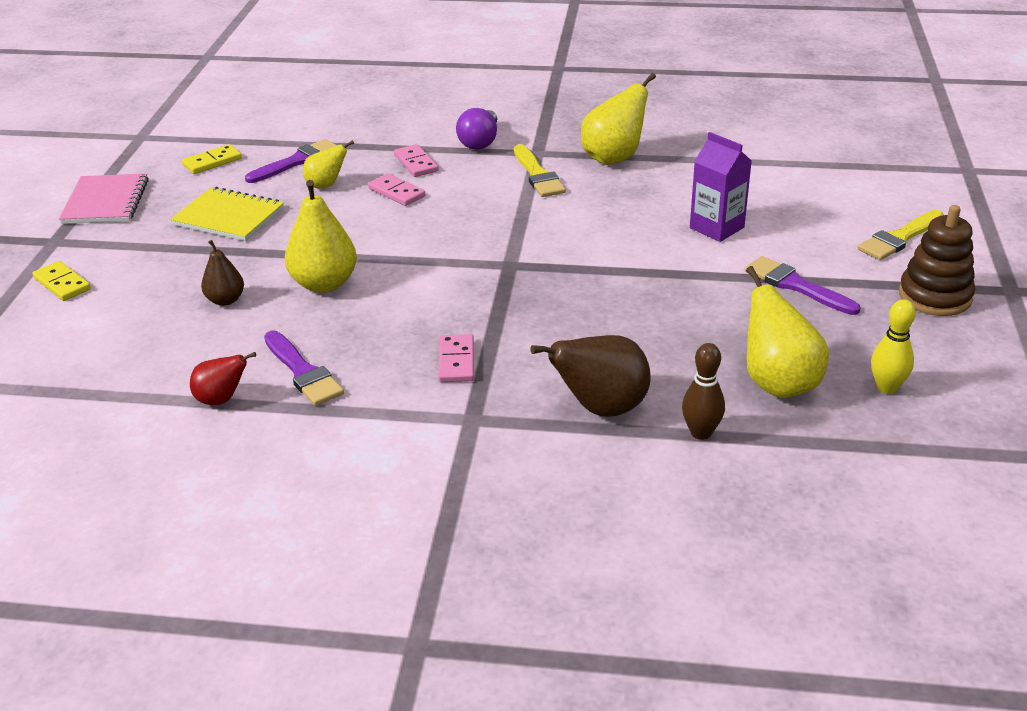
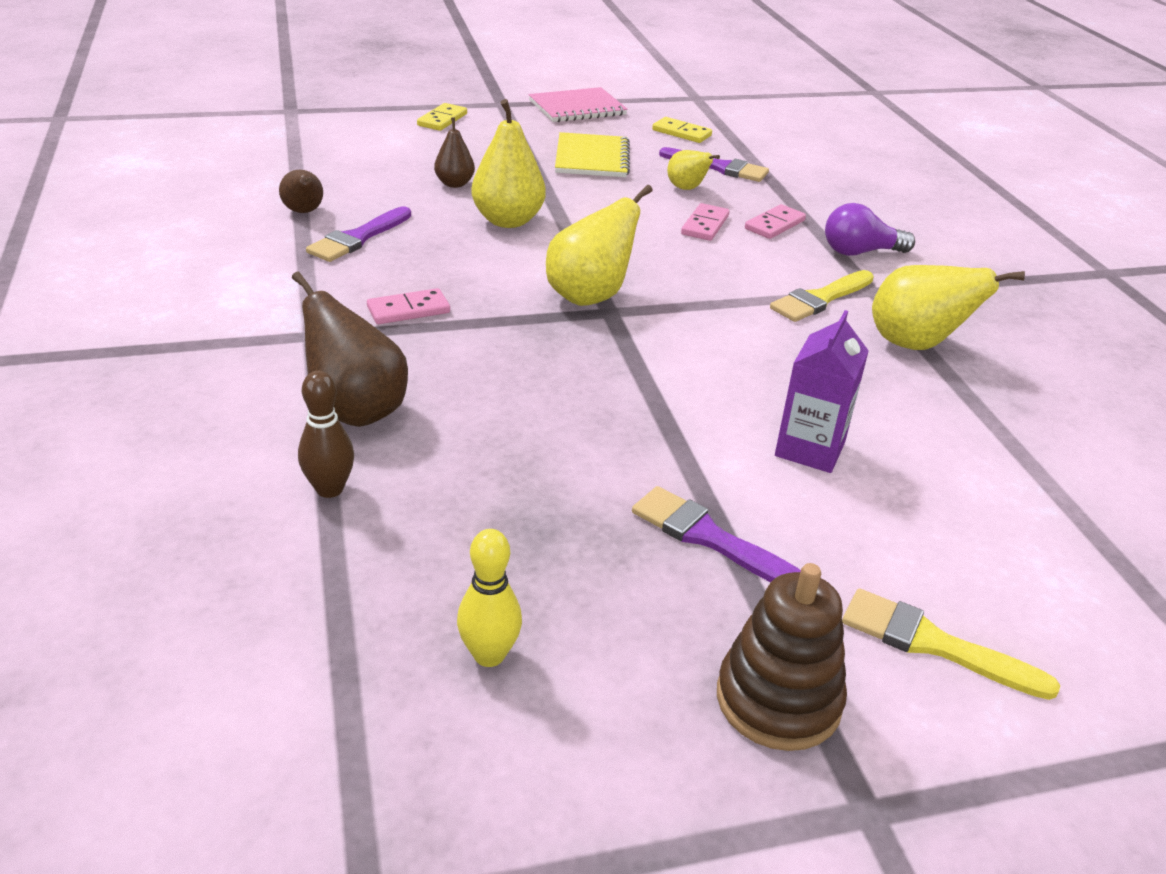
camera: 65 degrees right, 0 degrees up
red pear [190,352,256,405] -> brown pear [279,170,323,213]
purple brush [745,256,860,315] -> purple brush turned 75 degrees counterclockwise [632,486,801,582]
yellow pear [746,266,829,398] -> yellow pear moved to [546,185,653,306]

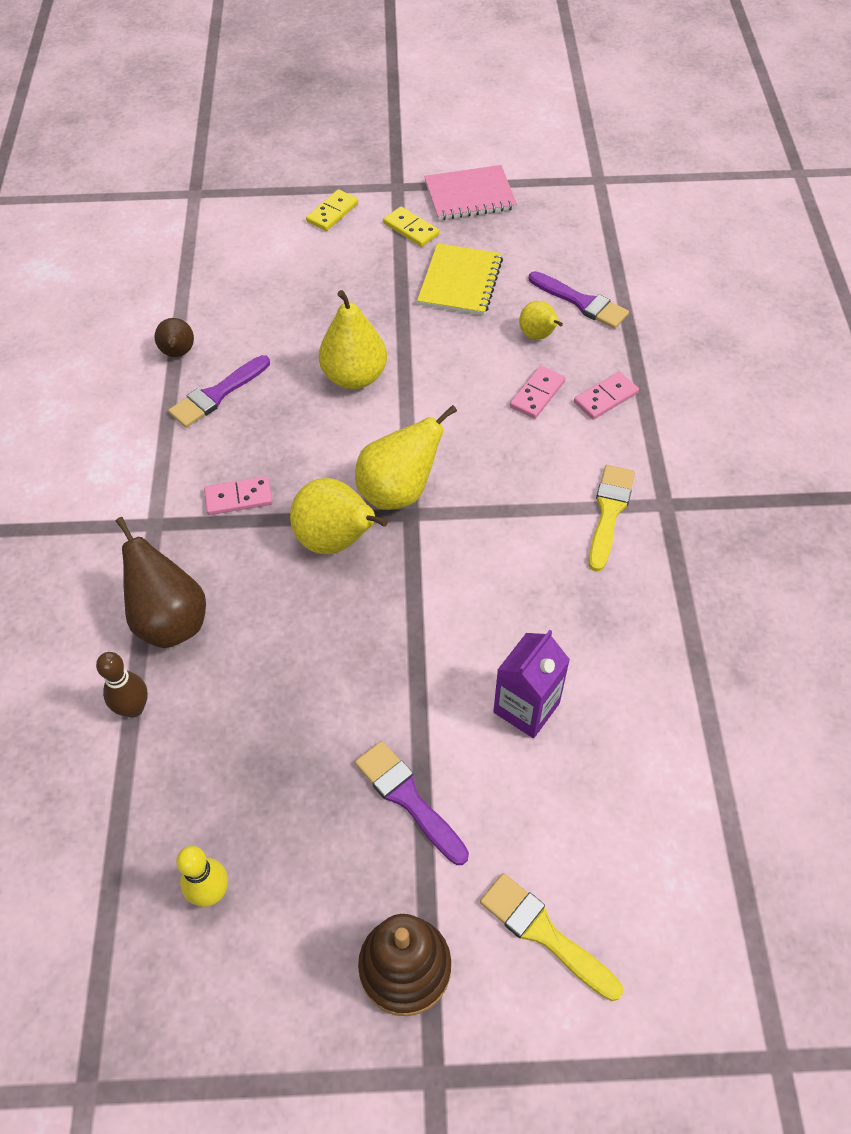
camera: 15 degrees right, 20 degrees up
brown pear [434,117,475,188] -> none
yellow domino [652,117,712,143] -> yellow domino moved to [383,207,439,247]
yellow brush [770,270,874,322] -> yellow brush turned 135 degrees clockwise [589,465,635,572]
purple light bulb [825,203,915,256] -> none
yellow pear [872,265,1025,350] -> yellow pear moved to [290,478,388,554]

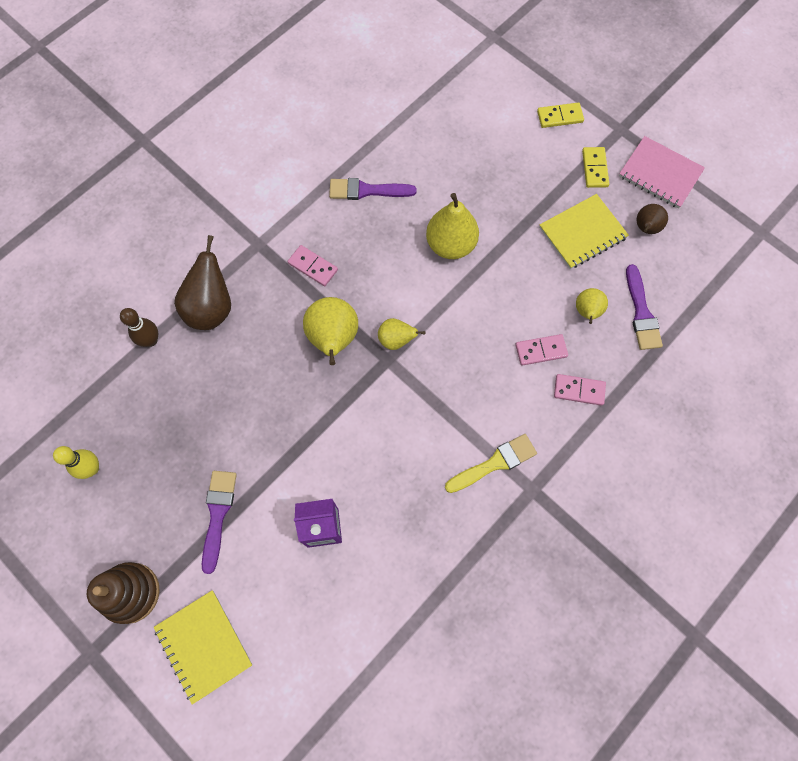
camera: 45 degrees right, 15 degrees up
brown pear [154,318,194,357] -> brown pear moved to [637,204,668,234]
yellow pear [355,405,457,510] -> yellow pear [378,318,426,350], size x0.58
yellow brush [480,873,623,1001] -> yellow notebook [153,590,252,705]

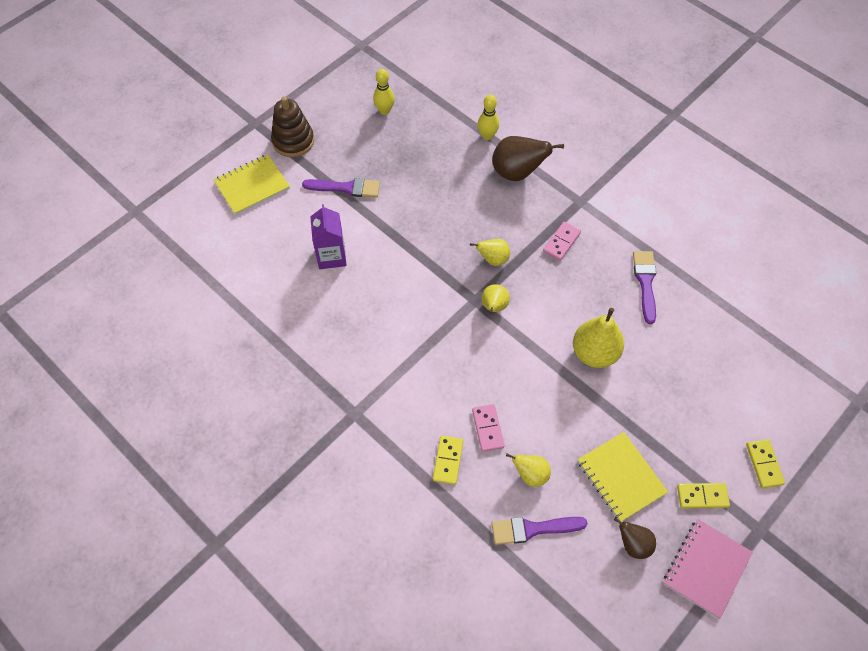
camera: 90 degrees right, 10 degrees down
brown bowling pin [120,308,158,347] -> yellow bowling pin [477,95,499,140]
yellow pear [303,297,358,365] -> yellow pear [470,239,510,266], size x0.58
yellow brush [445,434,537,493] -> none
pink domino [554,374,606,406] -> yellow domino [433,436,463,485]

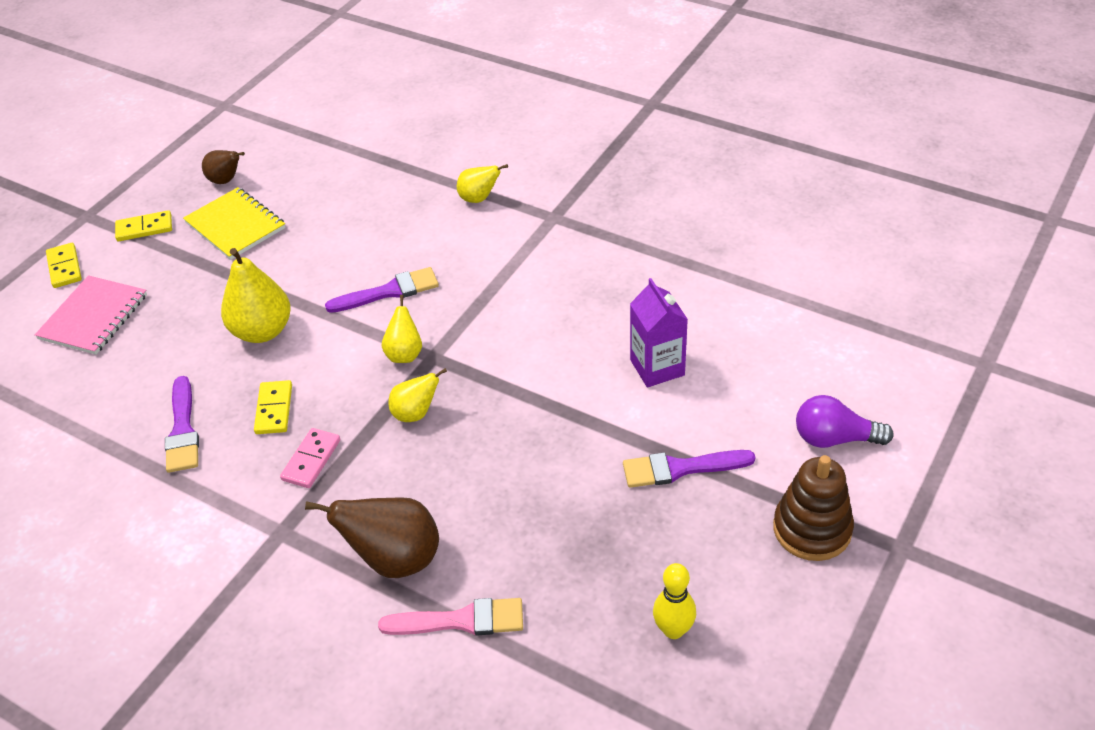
camera: 170 degrees right, 15 degrees down
yellow notebook [214,154,290,215] -> purple light bulb [796,395,893,448]
yellow domino [433,436,463,485] -> yellow domino moved to [254,380,292,434]
pink domino [472,404,505,452] -> none
yellow bowling pin [477,95,499,140] -> pink brush [378,598,523,636]
purple brush [491,517,587,545] -> purple brush moved to [325,267,439,313]
yellow pear [506,453,551,487] -> yellow pear moved to [457,164,508,203]
pink notebook [663,519,753,619] -> pink notebook moved to [35,275,147,355]

